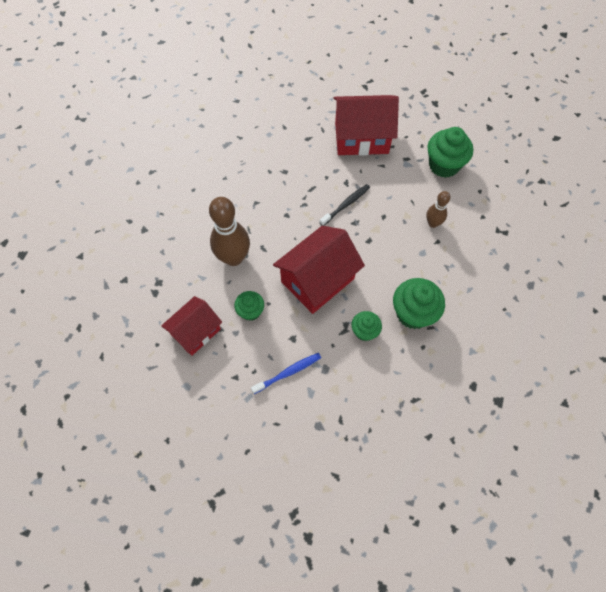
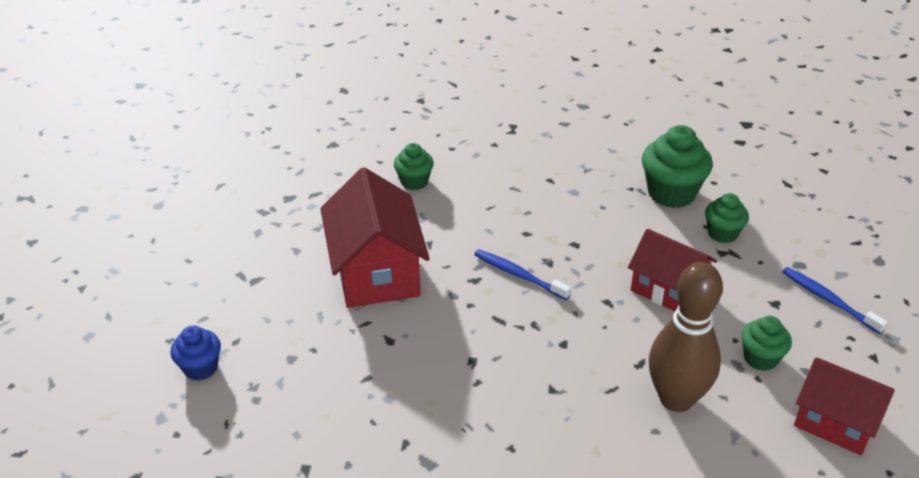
camera: 100 degrees left, 25 degrees down
red house [273,226,365,314] -> red house [628,229,717,312], size x0.65
black toothbrush [319,184,370,226] -> blue toothbrush [474,249,571,300]
brown bowling pin [426,191,450,228] -> none
green cupcake [427,127,473,178] -> green cupcake [394,143,434,190], size x0.59
none -> blue cupcake [170,325,221,381]

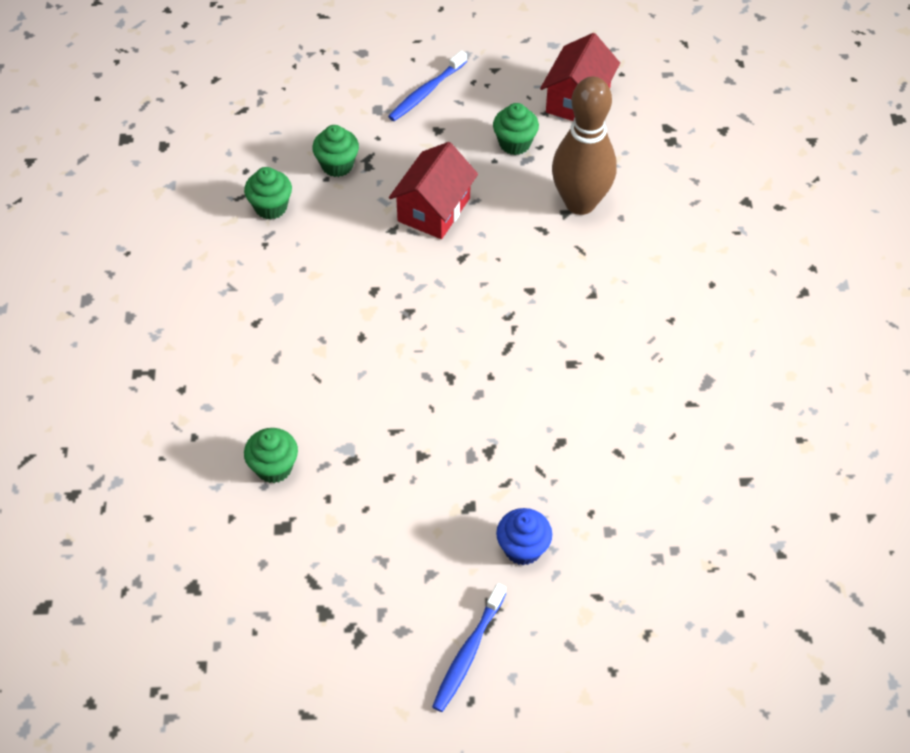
camera: 100 degrees left, 15 degrees up
blue cupcake [170,325,221,381] -> blue cupcake moved to [496,508,552,566]
red house [321,167,430,308] -> none
blue toothbrush [474,249,571,300] -> blue toothbrush moved to [432,583,506,712]
green cupcake [642,125,713,208] -> green cupcake [244,167,292,220], size x0.59

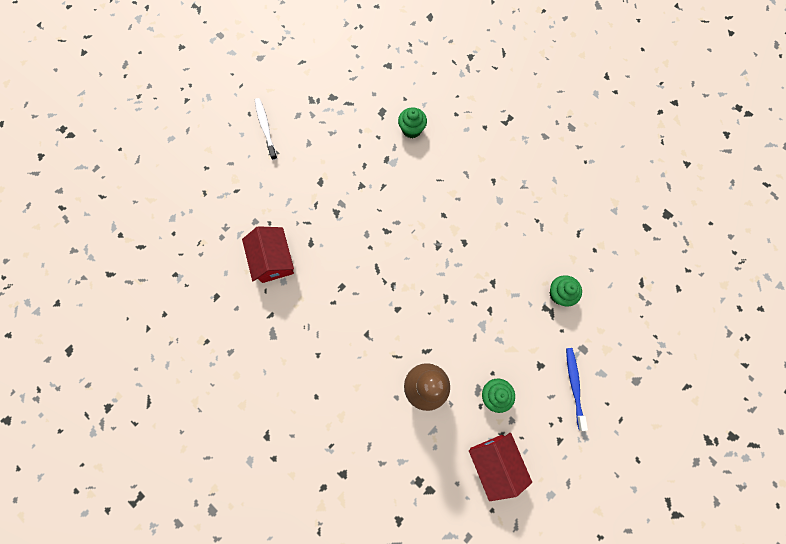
camera: 135 degrees right, 20 degrees up
green cupcake [244,167,292,220] -> none
red house [389,142,478,239] -> red house moved to [242,226,294,283]
blue toothbrush [432,583,506,712] -> white toothbrush [255,98,277,160]
blue cupcake [496,508,552,566] -> none

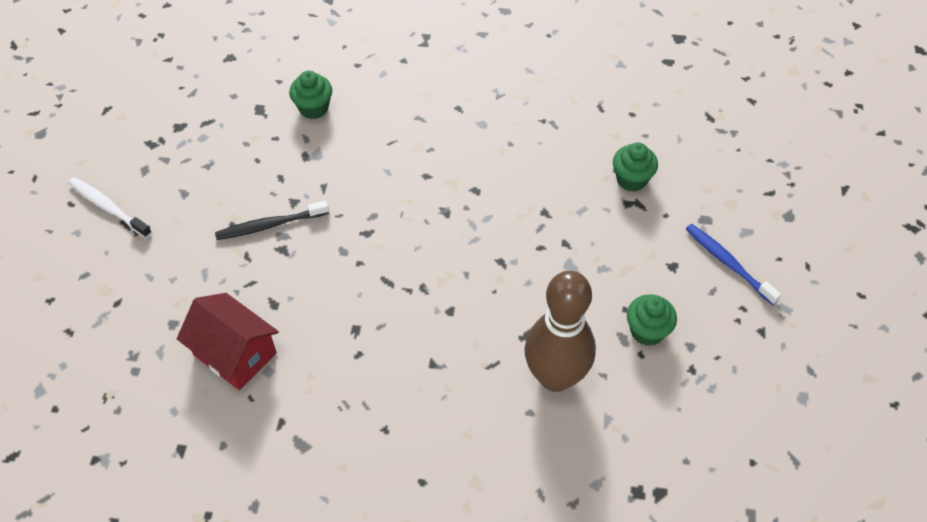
camera: 35 degrees left, 20 degrees down
red house [469,433,532,501] -> none
none -> black toothbrush [215,200,329,240]

